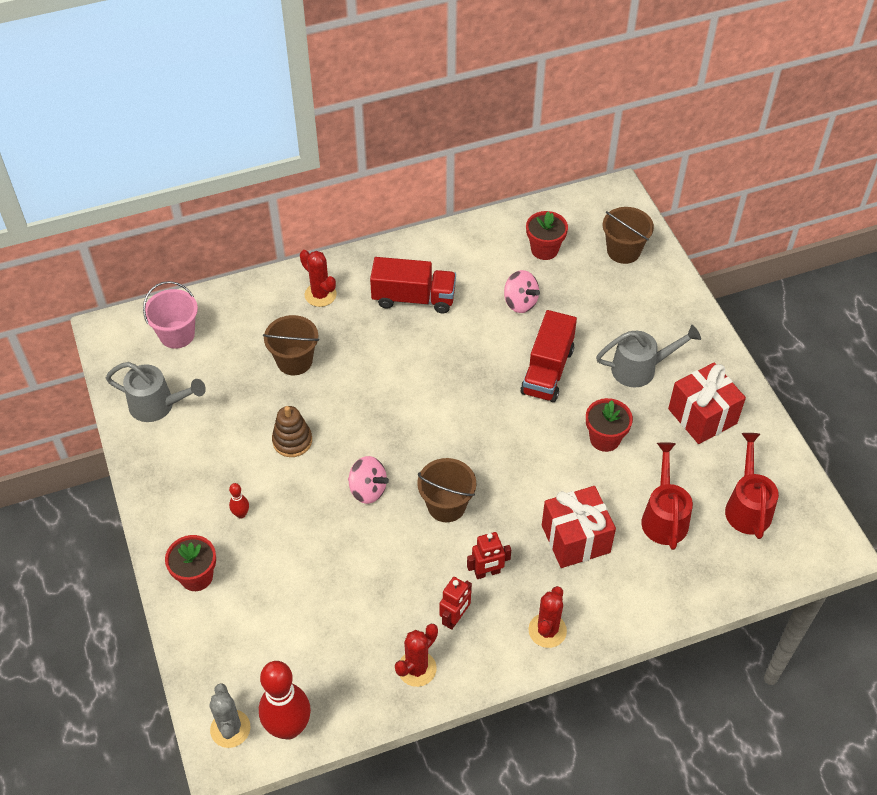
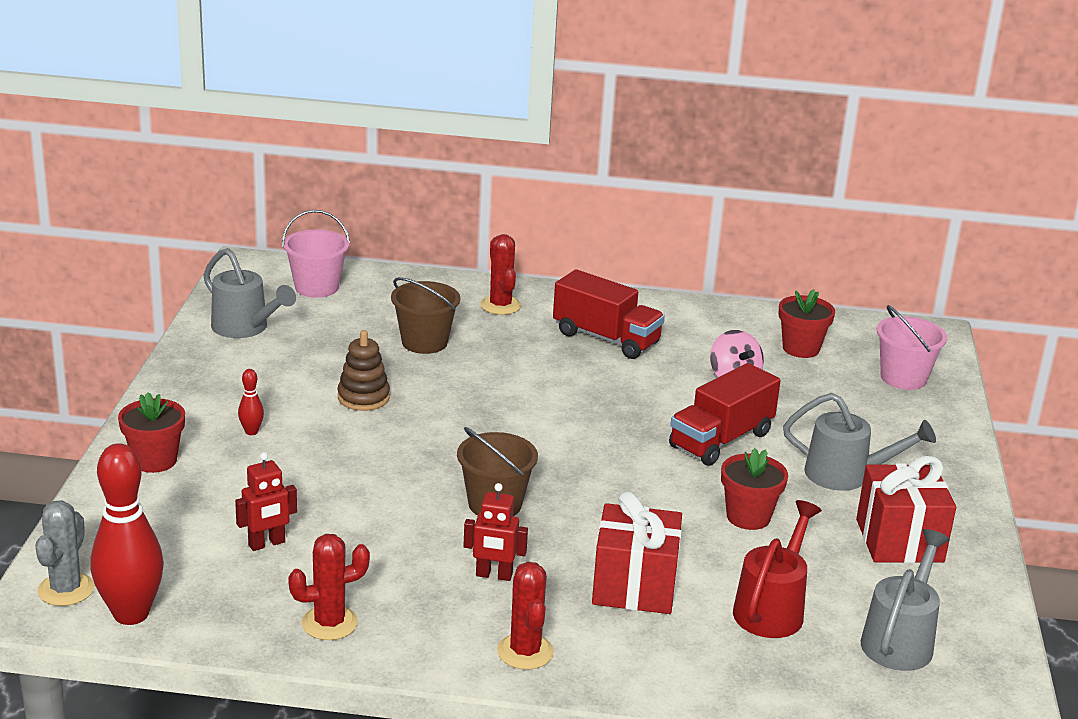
camera: 25 degrees right, 25 degrees down
pink spinning top [348,456,389,504] -> none
red robot [439,577,472,630] -> red robot moved to [235,452,297,551]
red cactus [528,586,567,648] -> red cactus turned 60 degrees counterclockwise [497,562,554,670]
brown bucket [603,207,654,264] -> pink bucket [877,305,947,390]
red watering can [725,433,779,539] -> grey watering can [861,529,950,671]

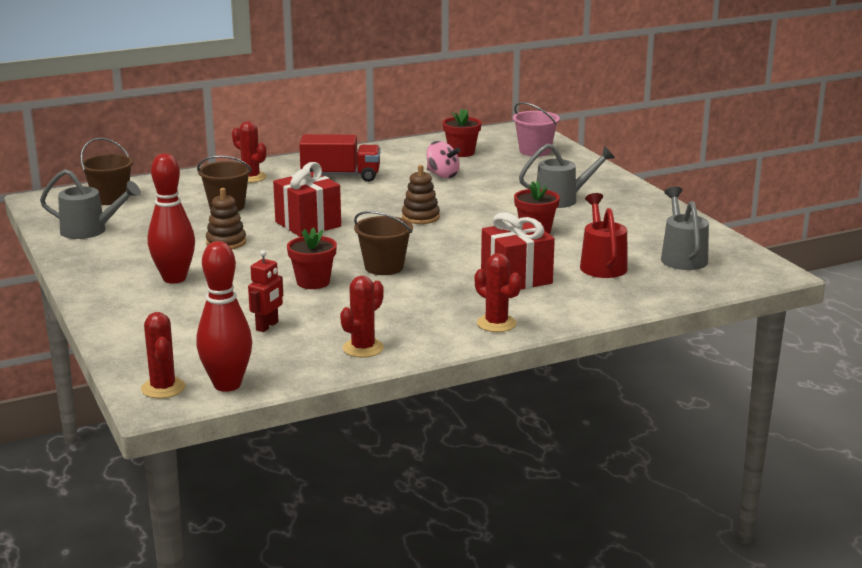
camera: 30 degrees left, 5 degrees down
grey cactus [35,501,94,606] -> red cactus [141,312,185,399]
red flower pot [118,392,185,473] -> red flower pot moved to [287,227,337,289]
red bowling pin [238,369,264,435] -> red bowling pin [148,153,195,284], size x2.33
pink bucket [282,210,350,298] -> brown bucket [80,138,133,205]
red robot [464,483,528,581] -> none
red truck [669,363,781,466] -> none
red gift [856,456,956,563] -> red gift moved to [273,162,341,237]
none -> brown stacking toy [402,165,440,224]

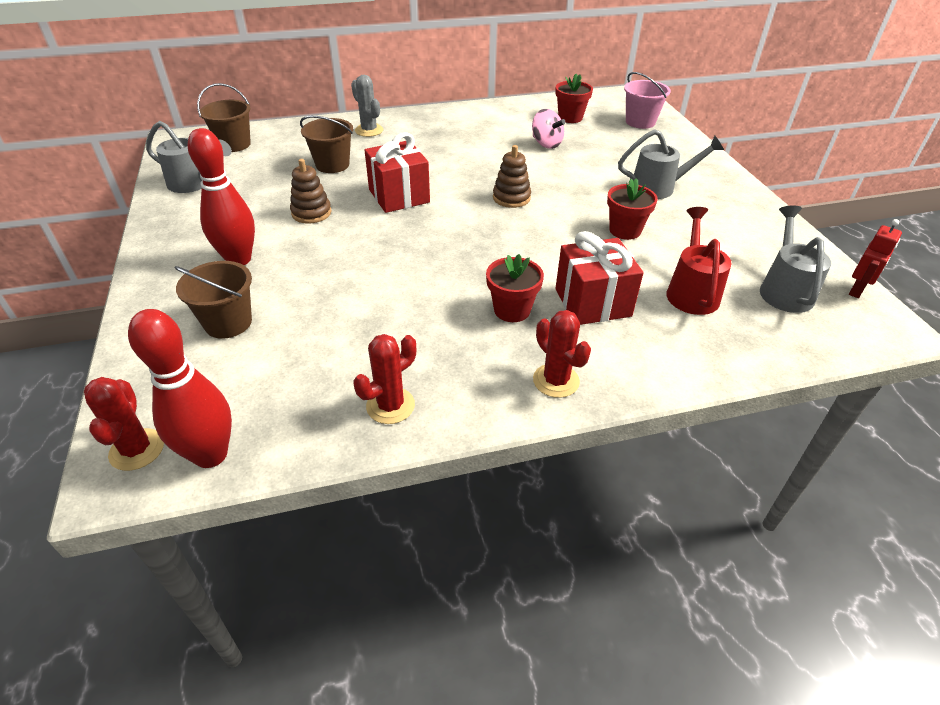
camera: 10 degrees right, 20 degrees up
red cactus [232,121,267,183] -> grey cactus [351,75,383,137]
red robot [248,250,283,332] -> red robot moved to [849,219,902,298]
red flower pot [287,227,337,289] -> red flower pot moved to [486,254,544,322]
red truck [299,134,380,182] -> none
brown bucket [354,211,413,275] -> brown bucket moved to [175,261,252,339]

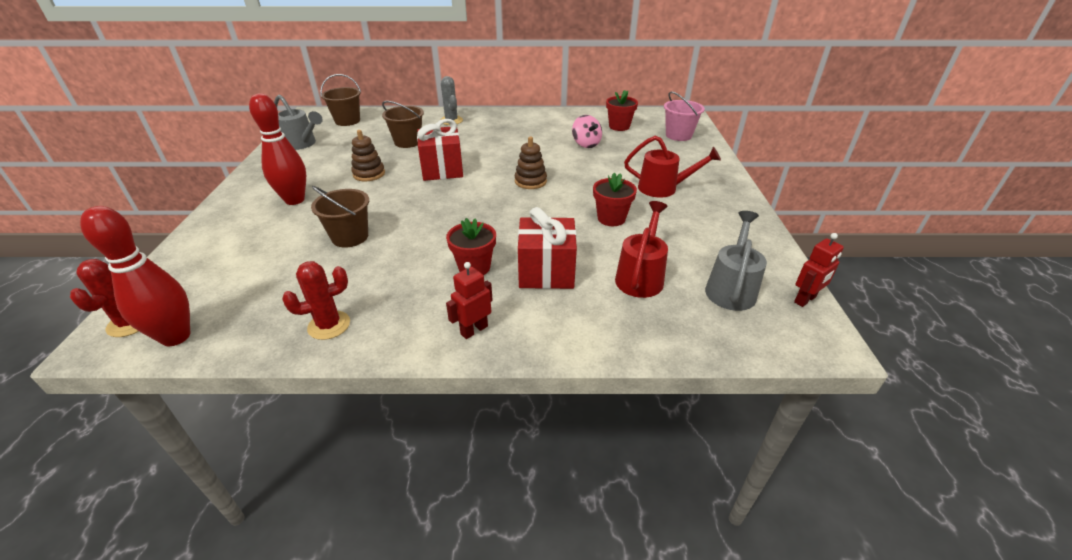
camera: 15 degrees right, 5 degrees down
brown bucket [175,261,252,339] -> brown bucket moved to [311,186,369,248]
red cactus [533,310,591,398] -> red robot [446,262,493,339]
grey watering can [618,129,724,199] -> red watering can [624,136,721,197]

